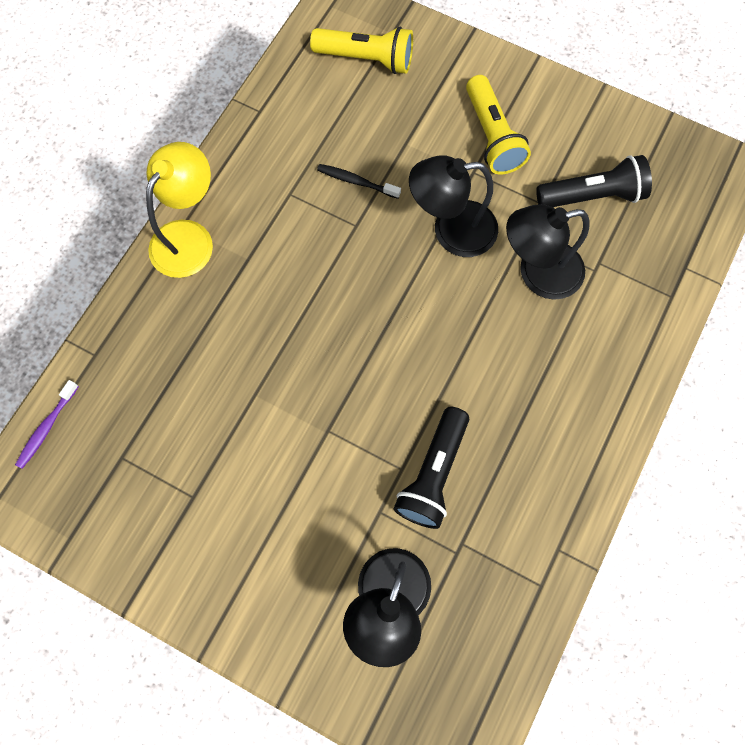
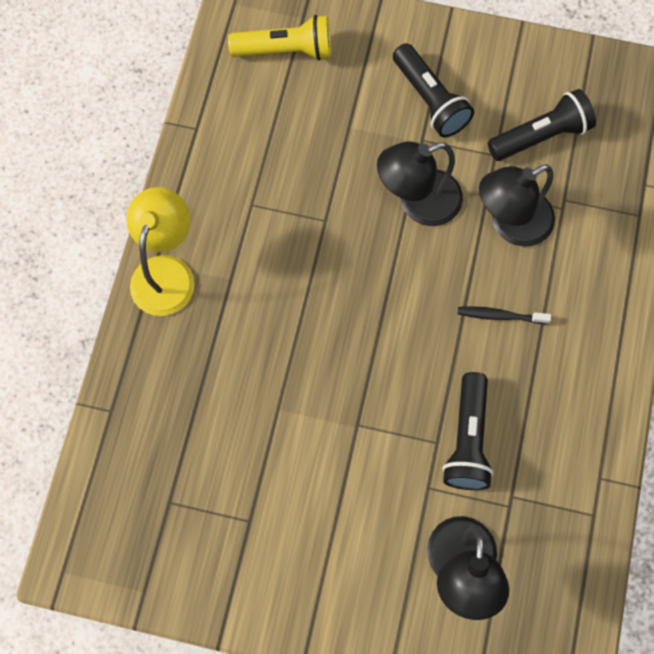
camera: 15 degrees left, 0 degrees up
purple toothbrush [15,380,79,469] -> none
black toothbrush [317,164,401,199] -> black toothbrush moved to [458,306,551,324]
yellow flashlight [466,75,531,175] -> black flashlight [393,43,474,137]

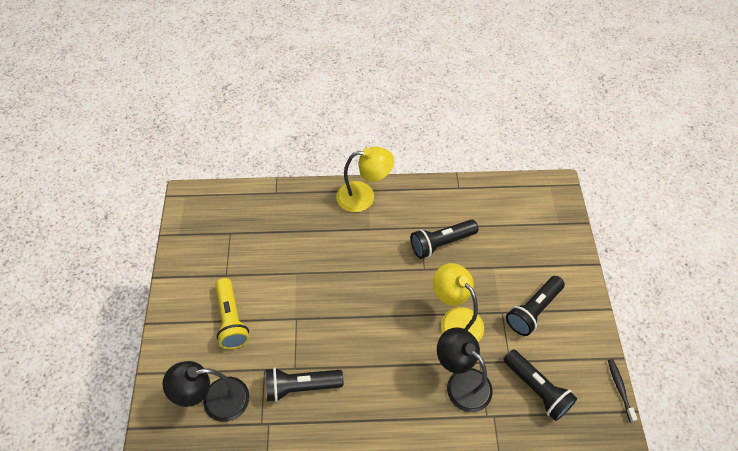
camera: 75 degrees right, 15 degrees down
yellow flashlight [228,15,331,61] -> yellow flashlight moved to [215,278,249,349]
black lamp [377,142,463,226] -> yellow lamp [433,263,484,342]
black toothbrush [458,306,551,324] -> black toothbrush moved to [608,359,638,422]
none -> black flashlight [411,219,479,259]

